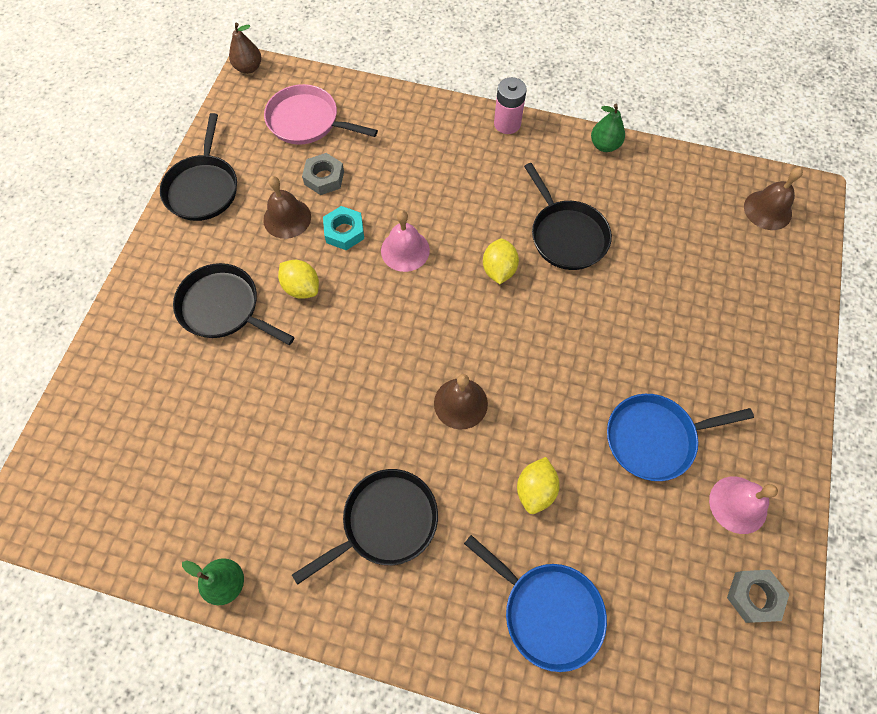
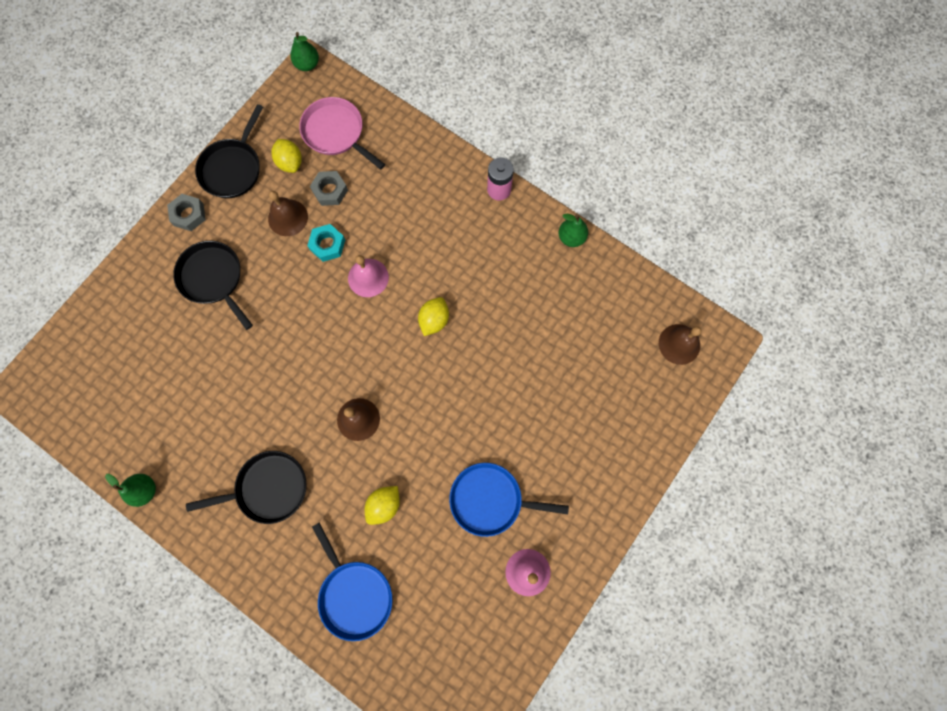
camera: 20 degrees right, 10 degrees up
brown pear [229,23,261,74] -> green pear [291,32,319,71]
yellow lemon [278,260,319,299] -> yellow lemon moved to [271,139,302,173]
black pan [524,163,612,270] -> none
grey nut [727,570,789,623] -> grey nut moved to [167,194,206,231]

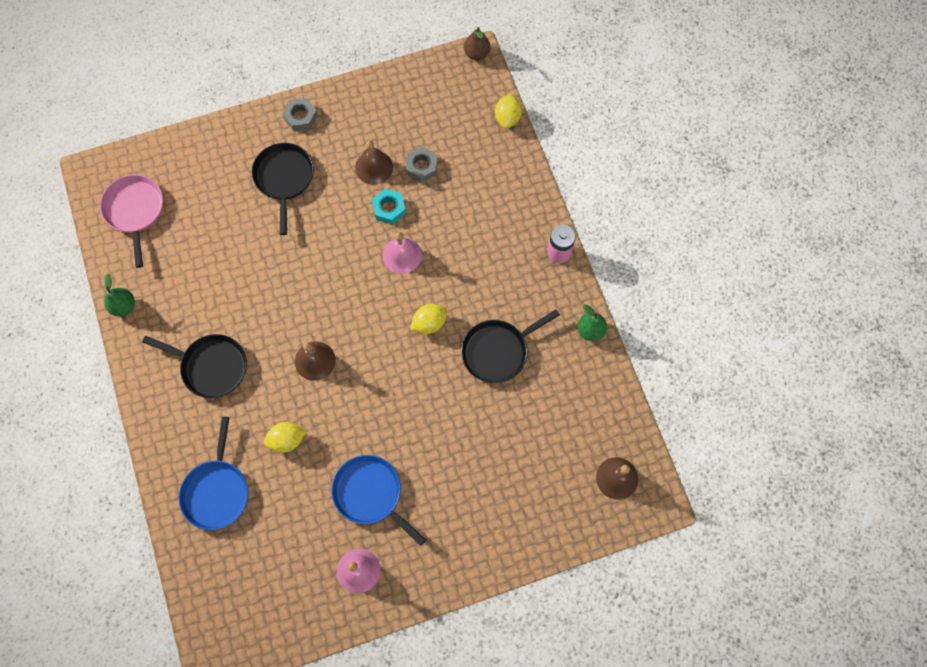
camera: 35 degrees right, 5 degrees down
black pan [195,104,263,198] -> black pan moved to [461,309,560,383]
yellow lemon [271,139,302,173] -> yellow lemon moved to [495,94,522,128]
green pear [291,32,319,71] -> brown pear [464,27,490,60]
pink pan [299,97,385,169] -> pink pan moved to [100,175,163,268]

